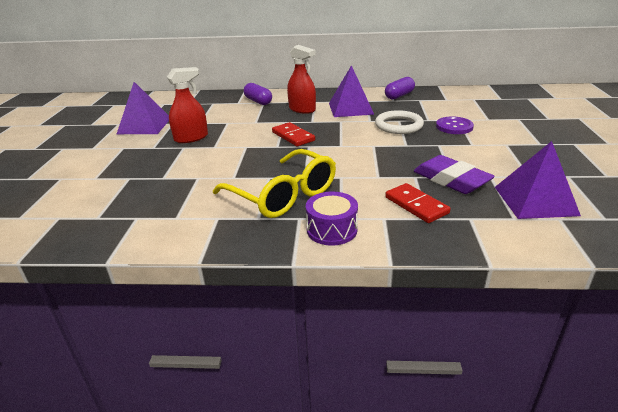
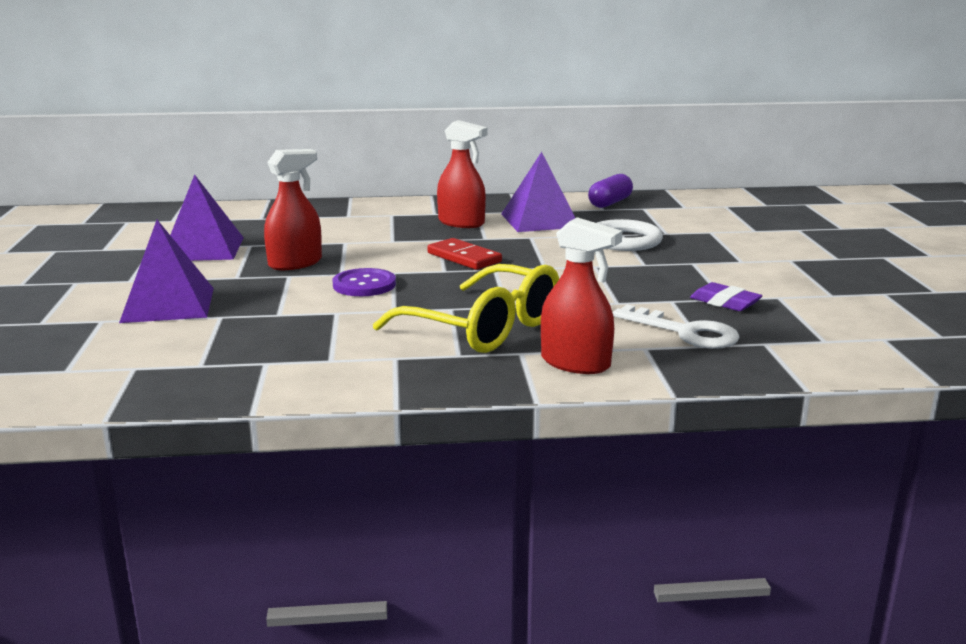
camera: 10 degrees left, 10 degrees down
purple capsule [244,83,272,105] -> none
purple drum [306,192,358,246] -> red spray bottle [541,217,622,374]
red domino [385,183,451,223] -> white key [613,304,739,349]
purple eraser [414,155,495,194] -> purple eraser [690,282,762,311], size x0.61
purple button [436,116,474,134] -> purple button moved to [333,268,396,296]
purple pyramid [495,141,581,219] -> purple pyramid moved to [119,220,214,323]

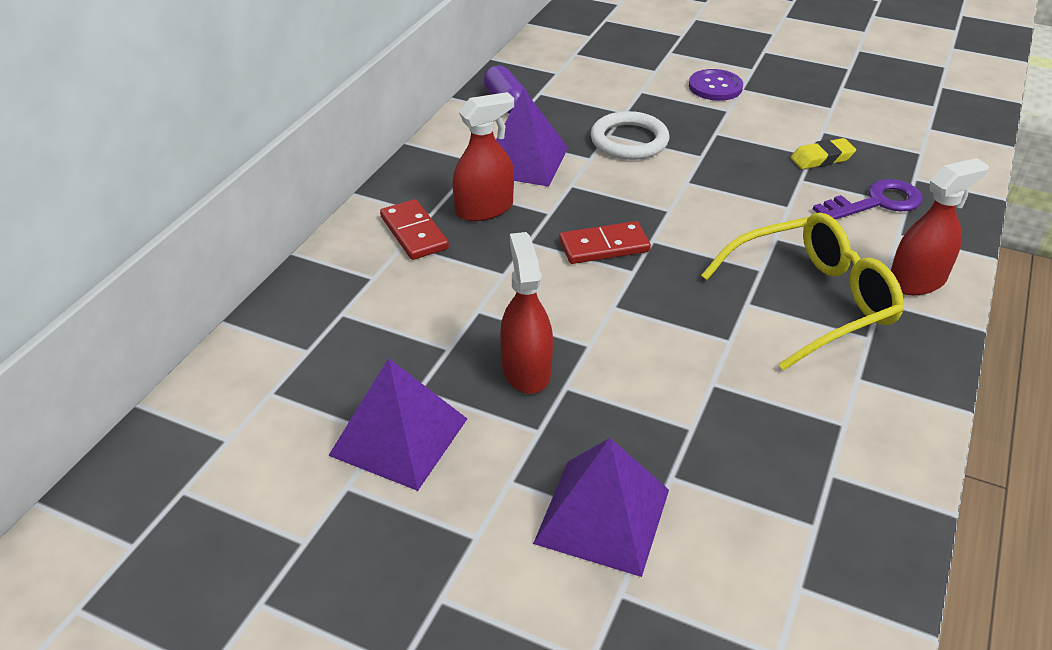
camera: 60 degrees left, 20 degrees up
purple button [333,268,396,296] -> purple button moved to [689,69,743,101]
white key [613,304,739,349] -> purple key [813,179,923,220]
purple eraser [690,282,762,311] -> yellow eraser [791,138,856,169]
none -> red domino [380,199,449,260]

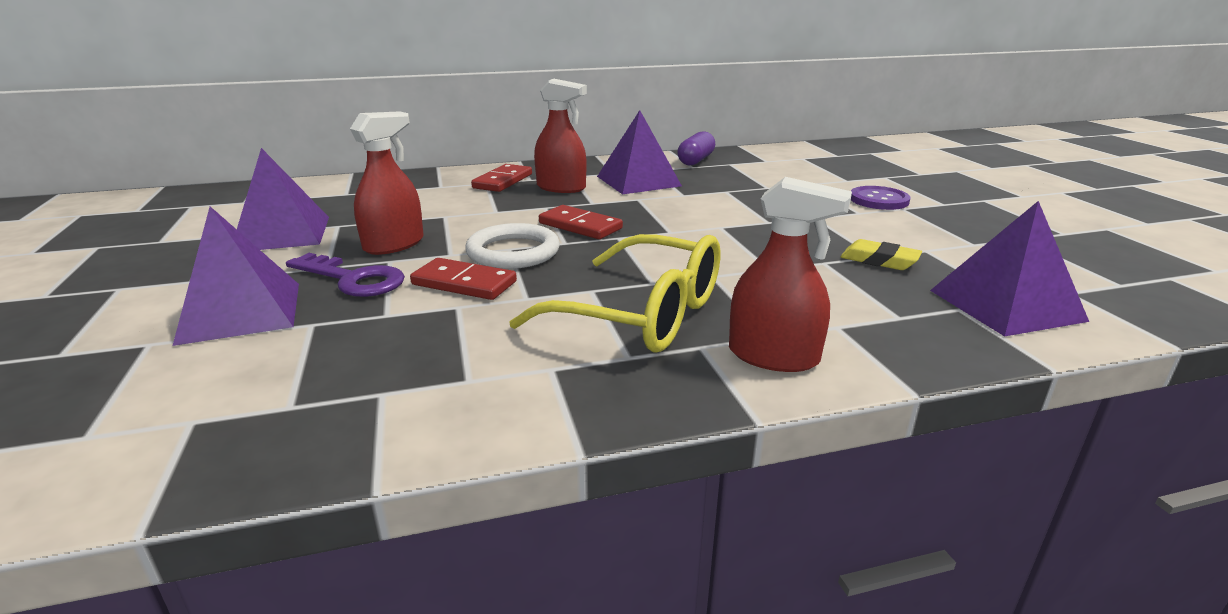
camera: 50 degrees right, 15 degrees down
white ring [591,111,669,160] -> white ring moved to [465,223,560,269]
purple key [813,179,923,220] -> purple key moved to [286,253,405,297]
none -> red domino [410,258,517,300]
none -> purple pyramid [930,201,1089,337]

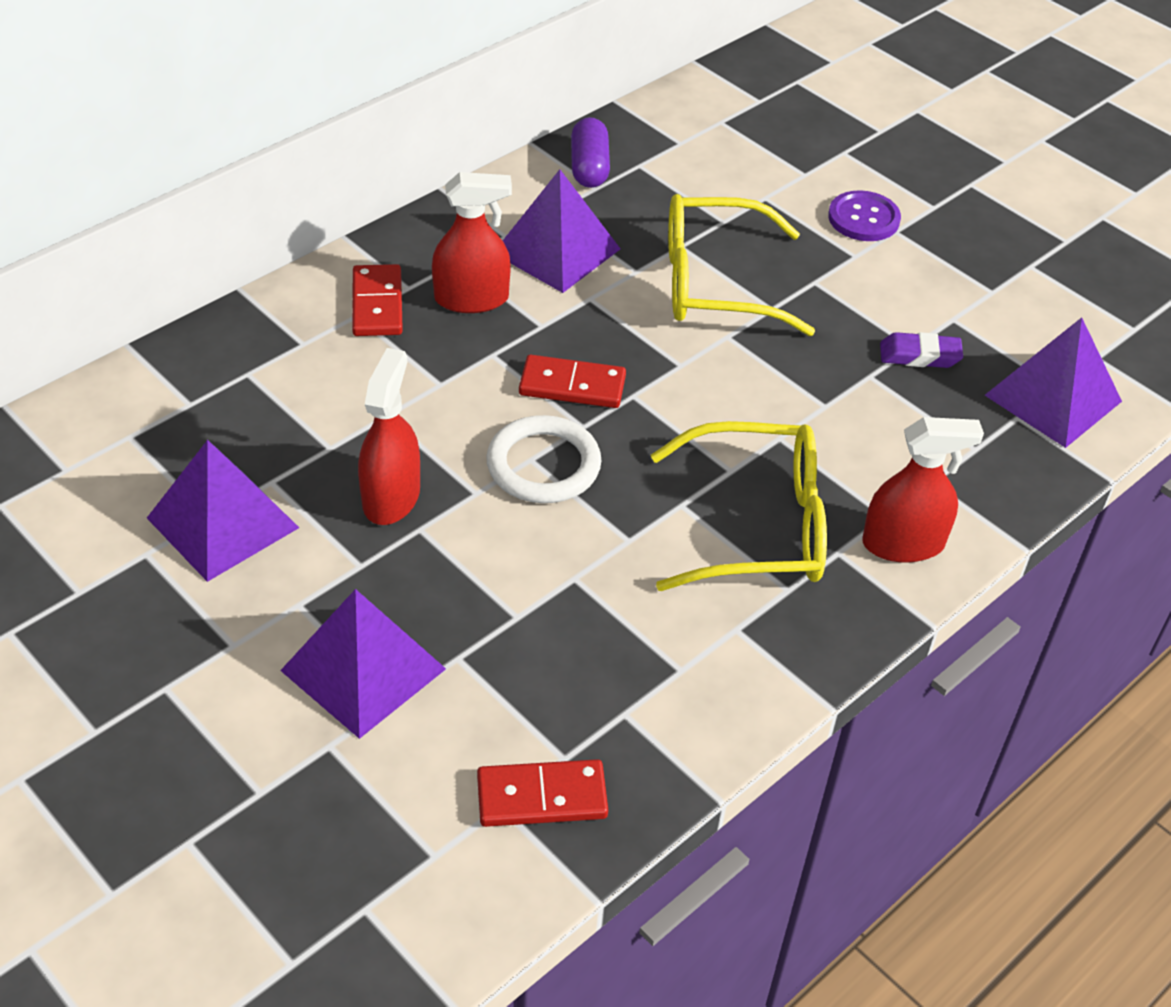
camera: 30 degrees left, 20 degrees up
purple key [286,253,405,297] -> none
red domino [410,258,517,300] -> red domino moved to [477,759,608,827]
yellow eraser [840,239,922,270] -> purple eraser [880,332,963,368]
none -> yellow glasses [668,194,815,336]

